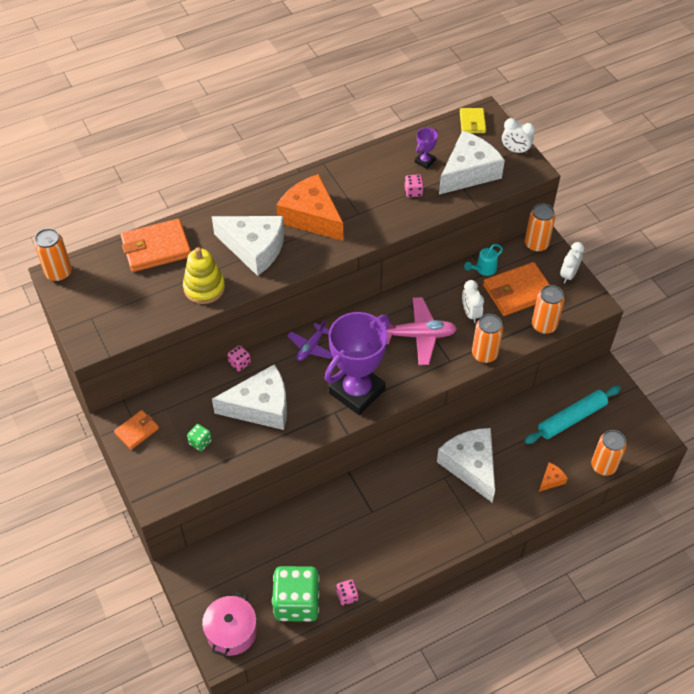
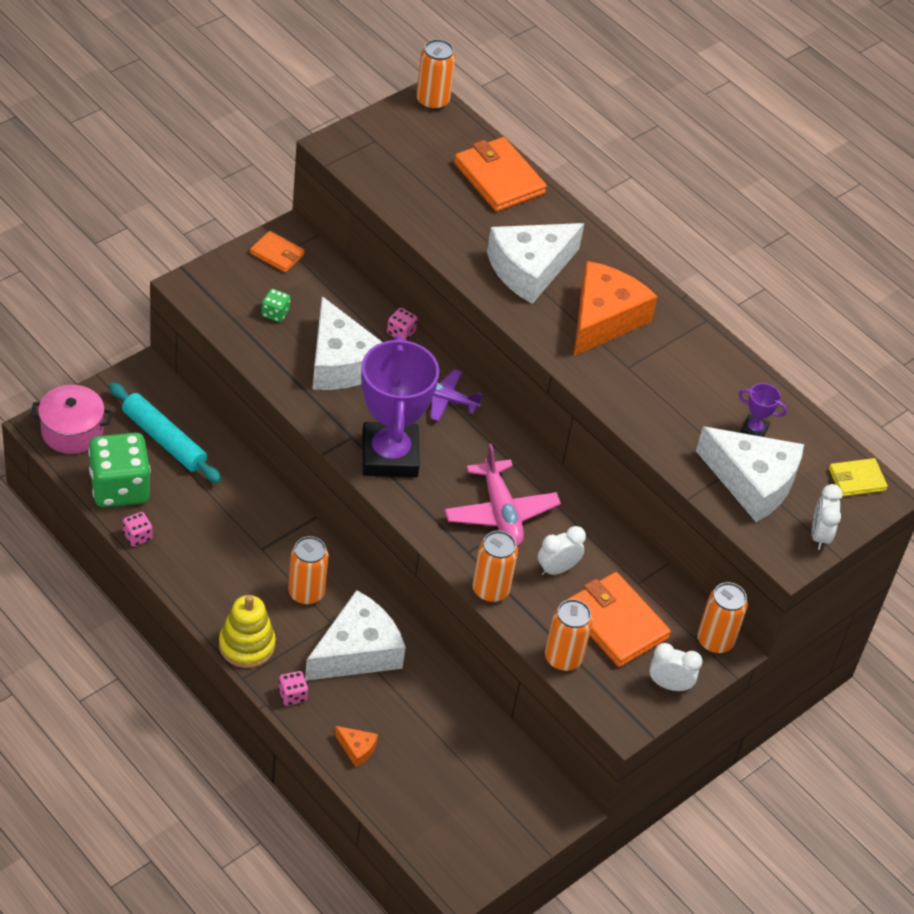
camera: 70 degrees right, 5 degrees down
yellow stacking toy [183,247,225,304] -> yellow stacking toy moved to [219,595,276,668]
white cheese [212,216,284,276] -> white cheese turned 45 degrees clockwise [487,223,584,304]
purple trophy [325,312,390,415] -> purple trophy turned 60 degrees clockwise [361,335,439,478]
pink dice [405,174,424,197] -> pink dice moved to [278,671,308,706]
turquoise watering can [464,244,503,276] -> none
turquoise rolling pin [524,385,621,444] -> turquoise rolling pin moved to [109,382,221,483]
orange can [591,430,627,476] -> orange can moved to [288,536,329,605]

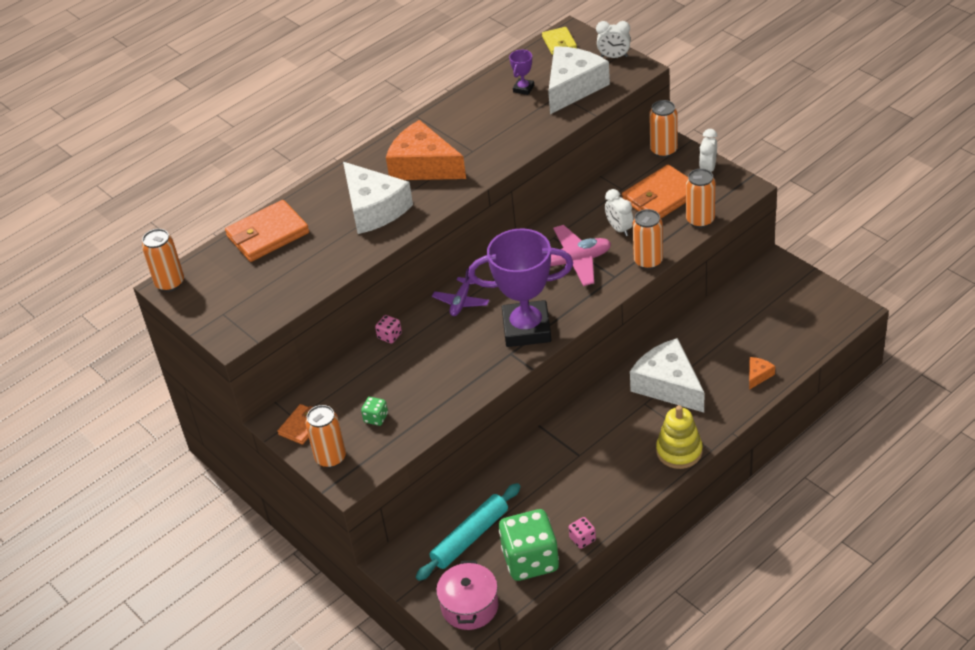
camera: 80 degrees left, 5 degrees down
pink dice [278,671,308,706] -> none
orange can [288,536,329,605] -> orange can moved to [305,405,346,468]
white cheese [313,296,382,390] -> none

